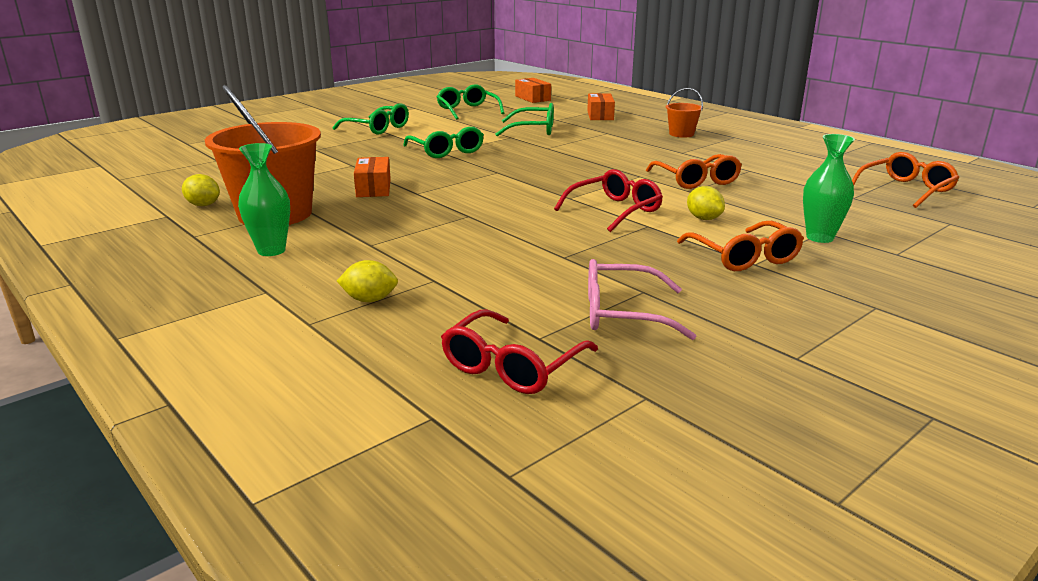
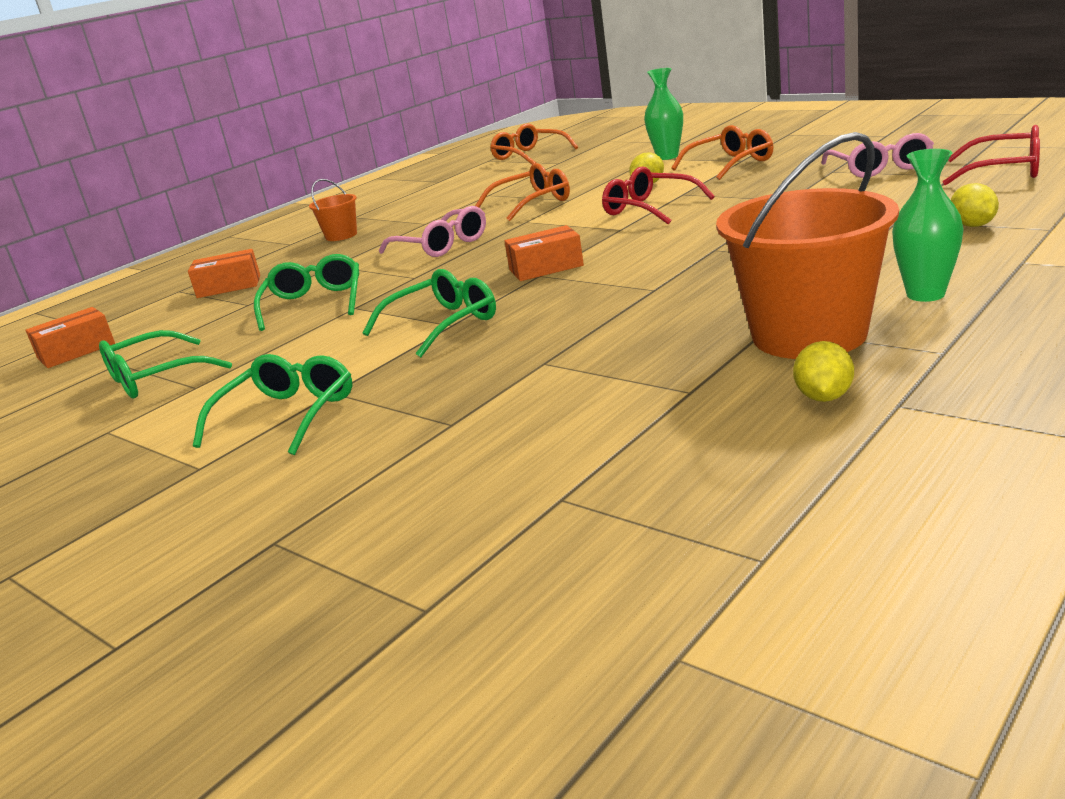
camera: 95 degrees left, 0 degrees up
orange box [354,157,391,197] -> orange box moved to [504,225,584,281]
none -> pink glasses [379,206,486,257]

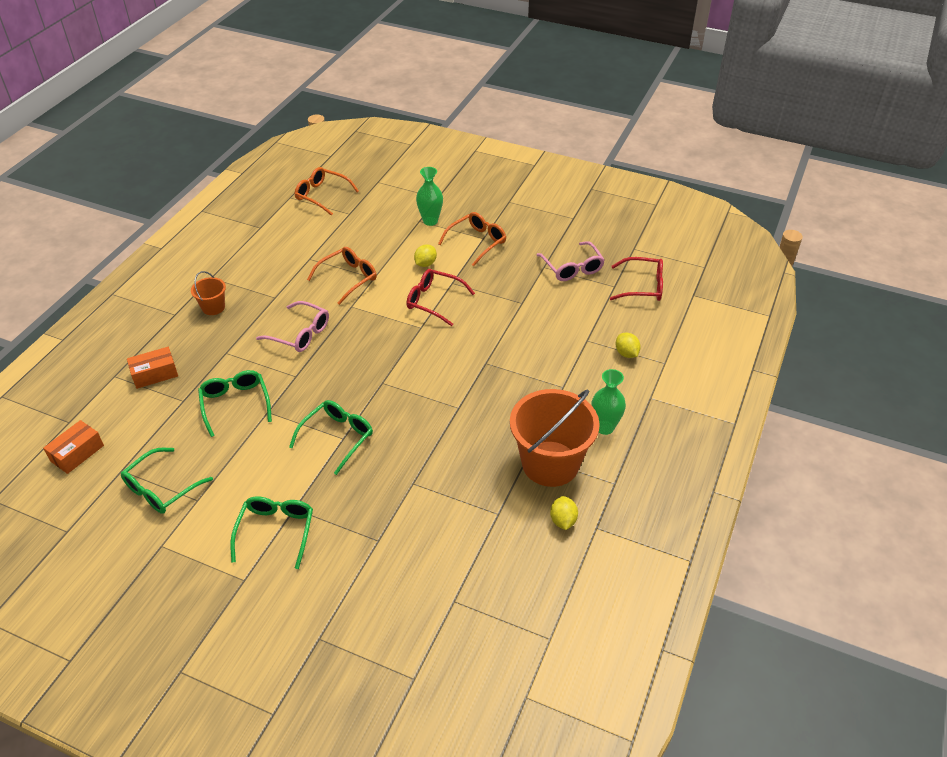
camera: 20 degrees left, 20 degrees up
orange box [504,225,584,281] -> none

